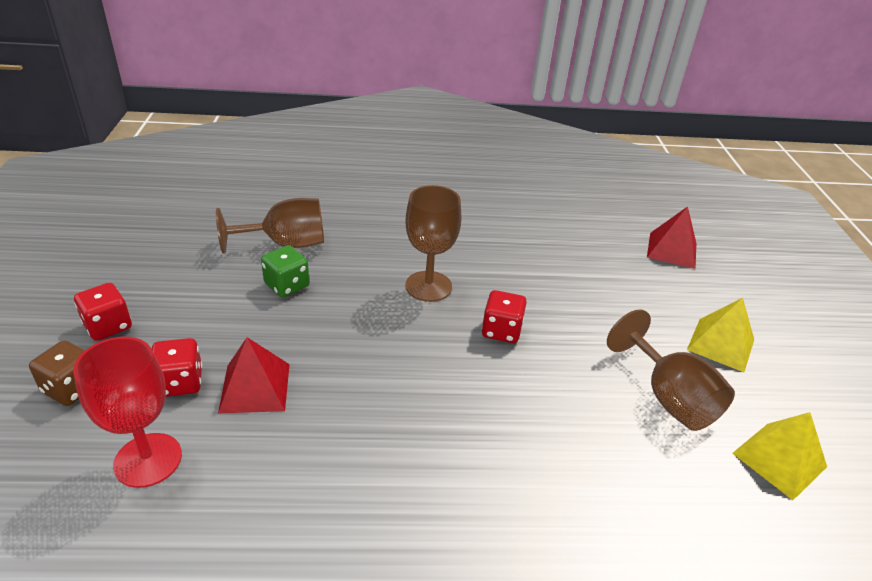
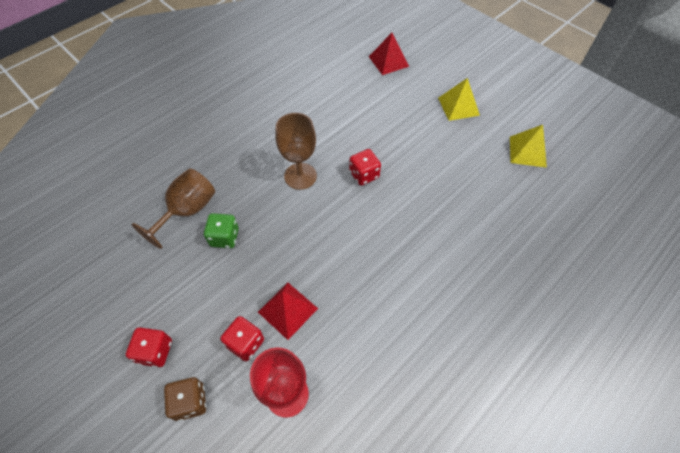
camera: 40 degrees left, 20 degrees up
brown goblet [607,309,735,431] -> none

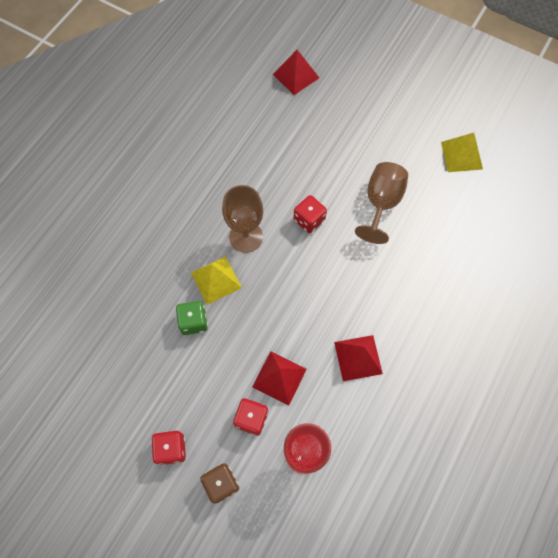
camera: 15 degrees left, 10 degrees up
brown goblet [131,168,215,249] -> brown goblet moved to [355,162,408,244]
yellow pyramid [438,78,480,121] -> yellow pyramid moved to [191,256,242,305]
none -> red pyramid [334,335,383,381]

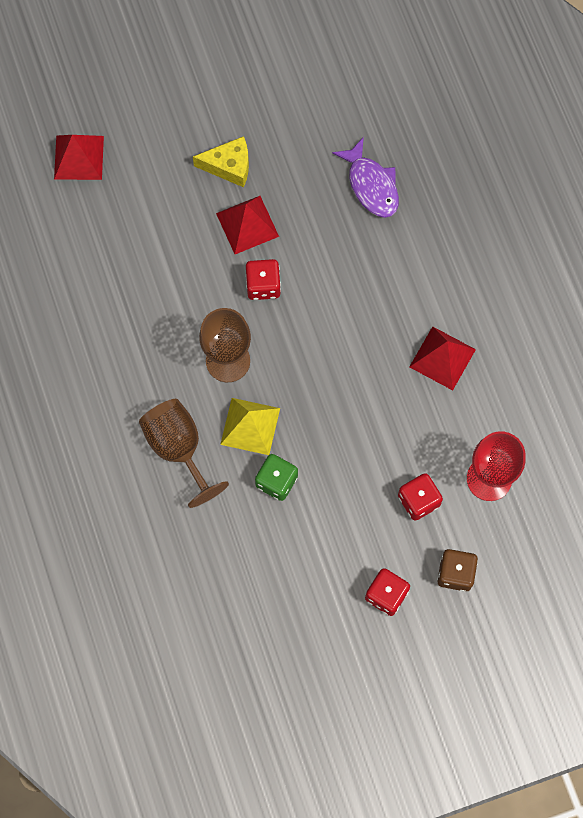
camera: 50 degrees left, 5 degrees up
red pyramid [252,351,307,406] -> red pyramid moved to [216,196,279,254]
brown goblet [355,162,408,244] -> brown goblet moved to [139,399,229,508]
yellow pyramid [441,133,483,172] -> none
none -> yellow cheese [193,136,249,187]
none -> purple fish [332,137,399,218]

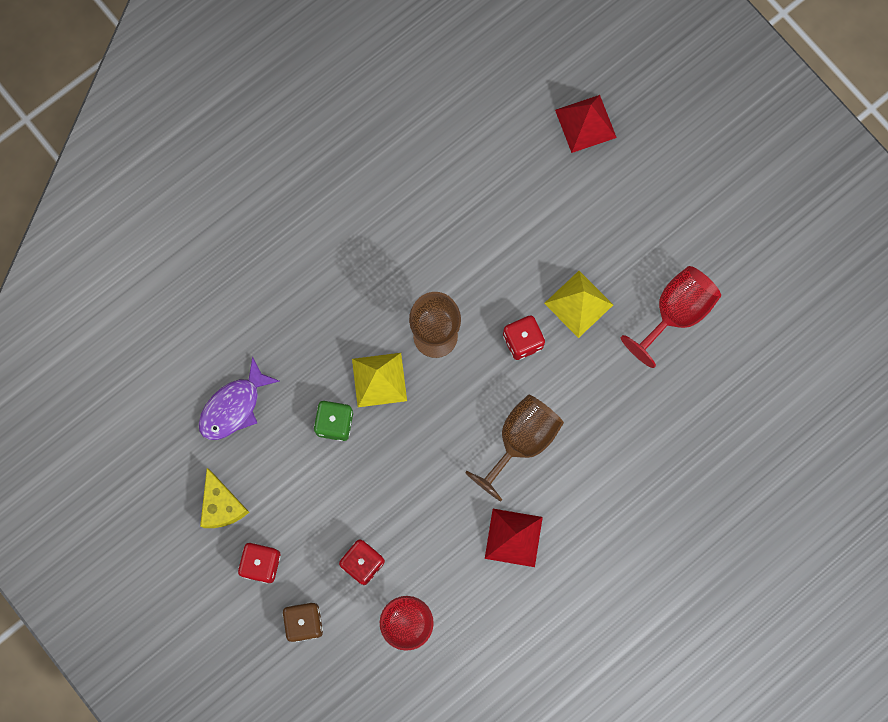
camera: 70 degrees right, 5 degrees up
brown goblet [139,399,229,508] -> brown goblet moved to [465,394,564,501]
yellow cheese [193,136,249,187] -> yellow cheese moved to [200,468,249,528]
red pyramid [216,196,279,254] -> yellow pyramid [544,271,613,338]
purple fish [332,137,399,218] -> purple fish moved to [199,356,280,440]
none -> red goblet [621,266,721,368]

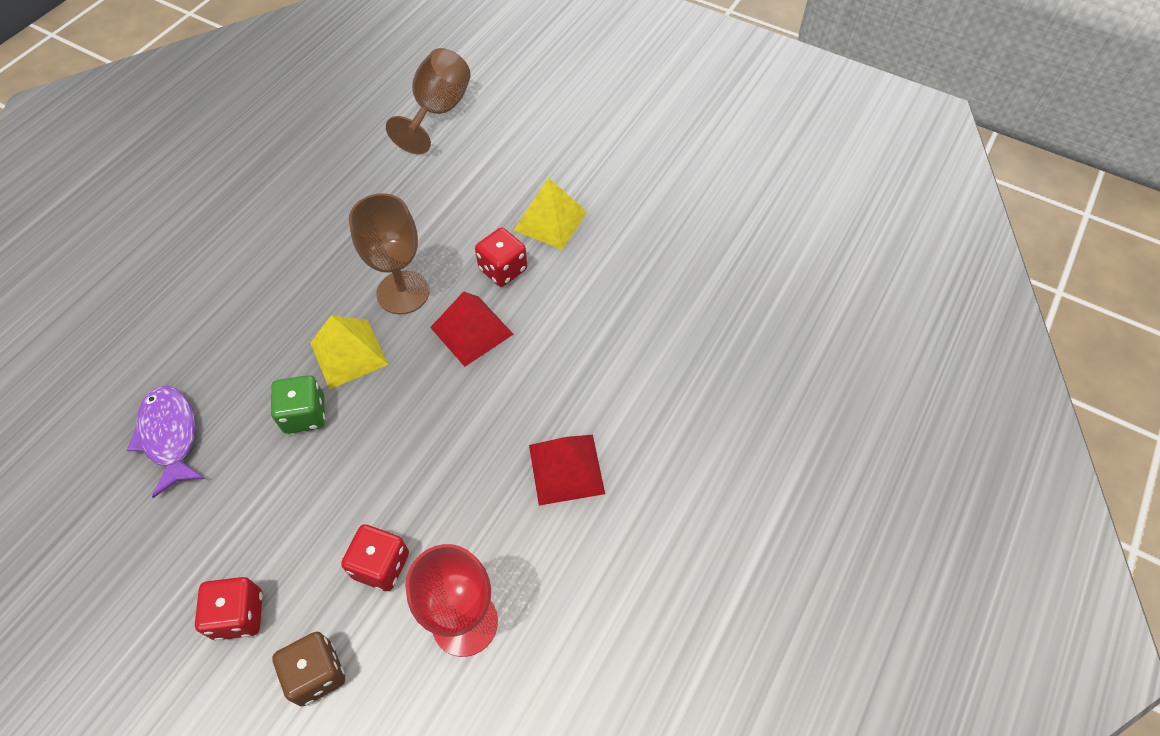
camera: 20 degrees left, 20 degrees down
purple fish [199,356,280,440] -> purple fish turned 135 degrees clockwise [127,386,205,498]
yellow cheese [200,468,249,528] -> none
brown goblet [465,394,564,501] -> brown goblet moved to [386,48,471,154]
red pyramid [555,95,617,153] -> red pyramid moved to [430,292,513,367]
red goblet [621,266,721,368] -> none

